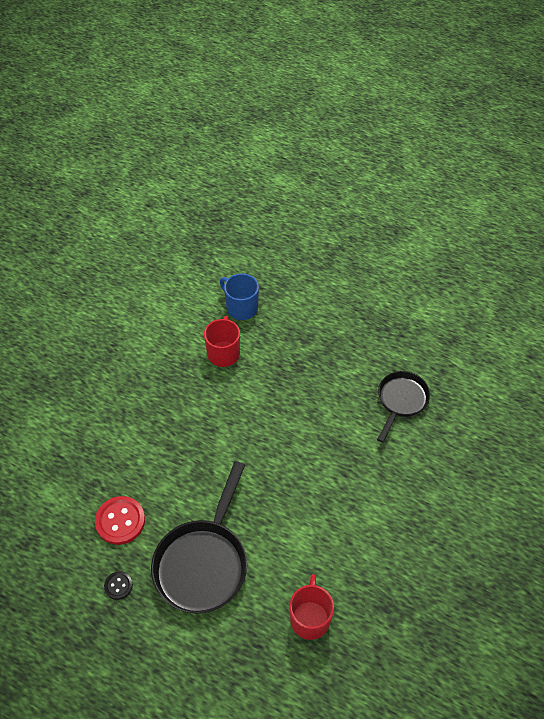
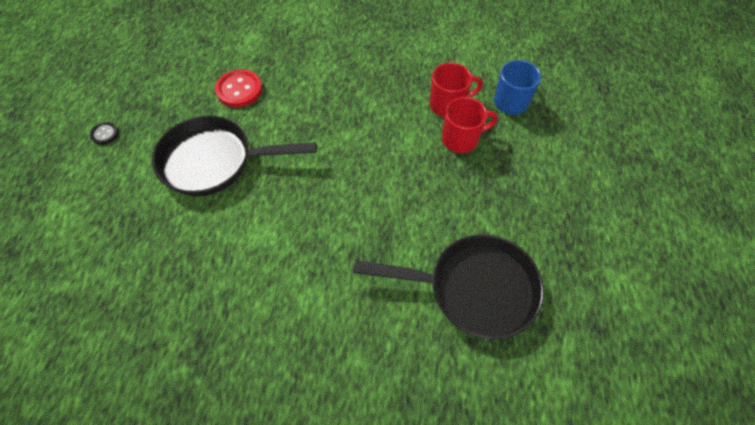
camera: 70 degrees right, 5 degrees up
black button [104,571,133,600] -> black button moved to [90,122,118,145]
red mug [290,574,334,640] -> red mug moved to [442,97,498,153]
black pan [377,371,430,443] -> black pan [353,234,544,339], size x1.62

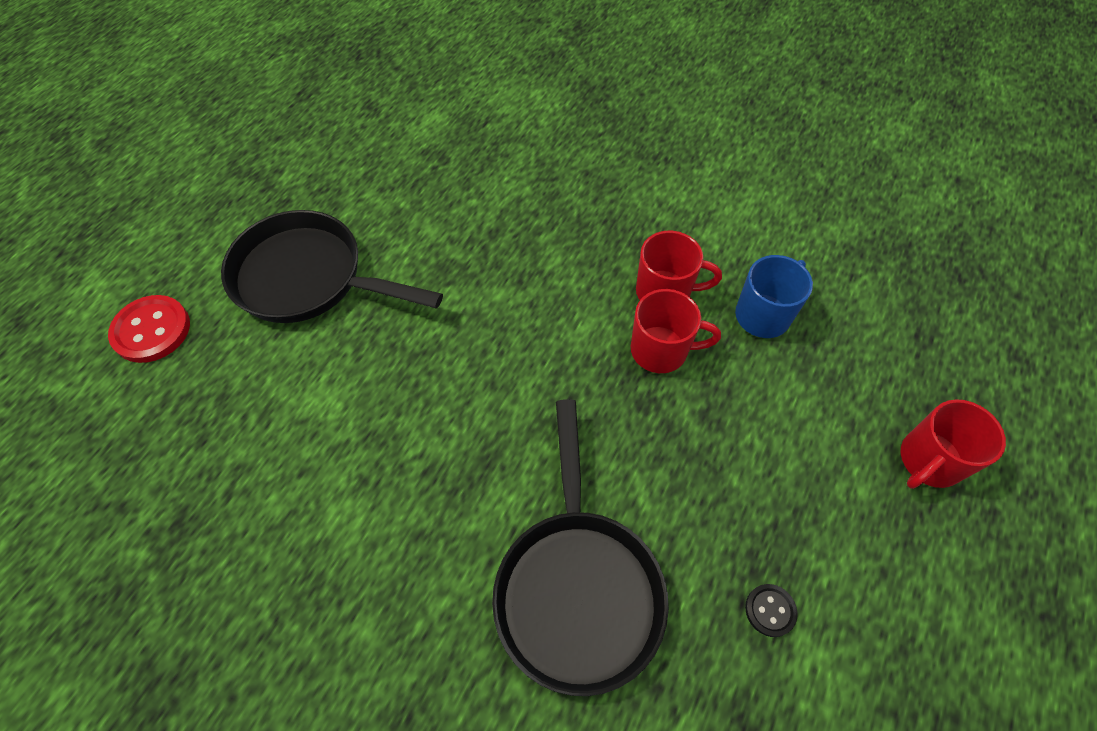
camera: 20 degrees right, 0 degrees up
black button [90,122,118,145] -> black button moved to [745,584,798,637]
red button [215,69,262,107] -> red button moved to [108,295,190,363]
black pan [353,234,544,339] -> black pan turned 60 degrees clockwise [492,399,669,696]
none -> red mug [901,399,1006,489]

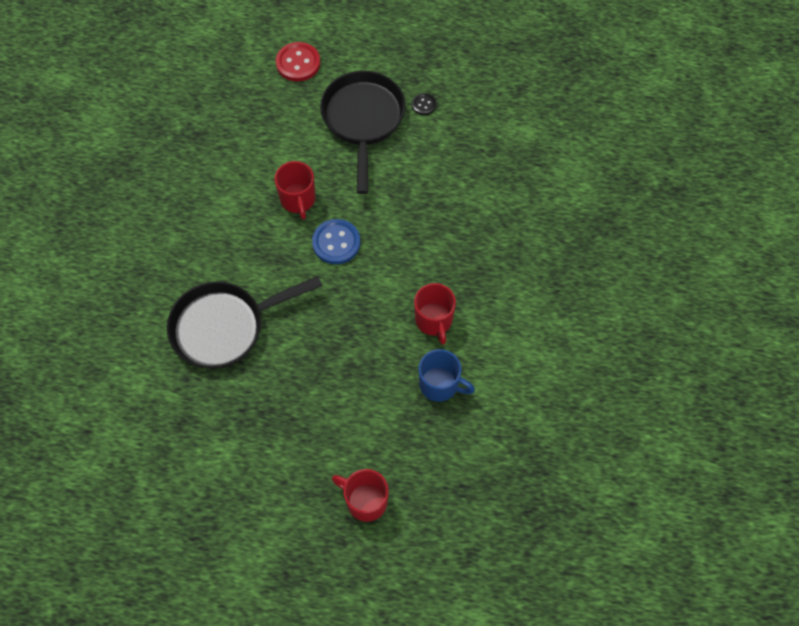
camera: 70 degrees right, 5 degrees up
red mug [631,289,721,373] -> red mug moved to [274,161,315,219]
black button [745,584,798,637] -> black button moved to [412,93,437,115]
none -> blue button [312,219,360,264]

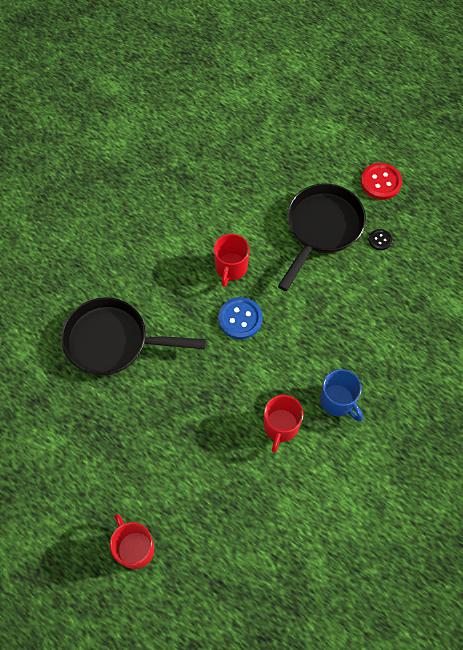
camera: 30 degrees right, 0 degrees up
red button [276,42,320,81] -> red button moved to [361,163,402,200]
blue mug [419,349,475,402] -> blue mug moved to [320,369,363,422]

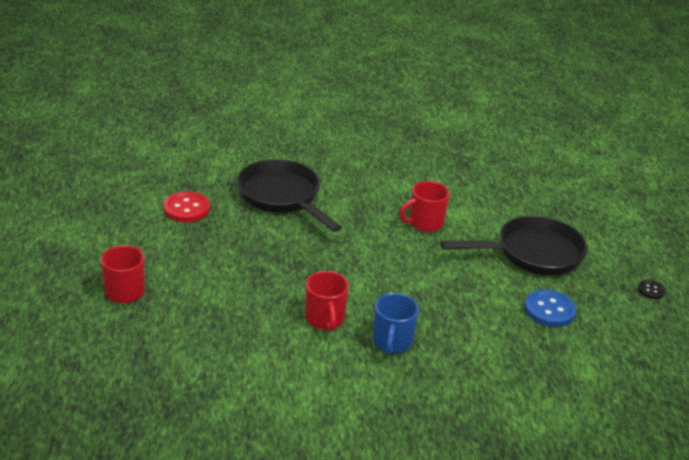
camera: 45 degrees right, 30 degrees down
blue button [218,297,262,339] -> blue button moved to [524,289,576,327]
red mug [264,395,304,453] -> red mug turned 75 degrees counterclockwise [305,271,349,332]
red button [361,163,402,200] -> red button moved to [163,191,210,222]
black button [369,229,392,250] -> black button moved to [638,280,665,299]

